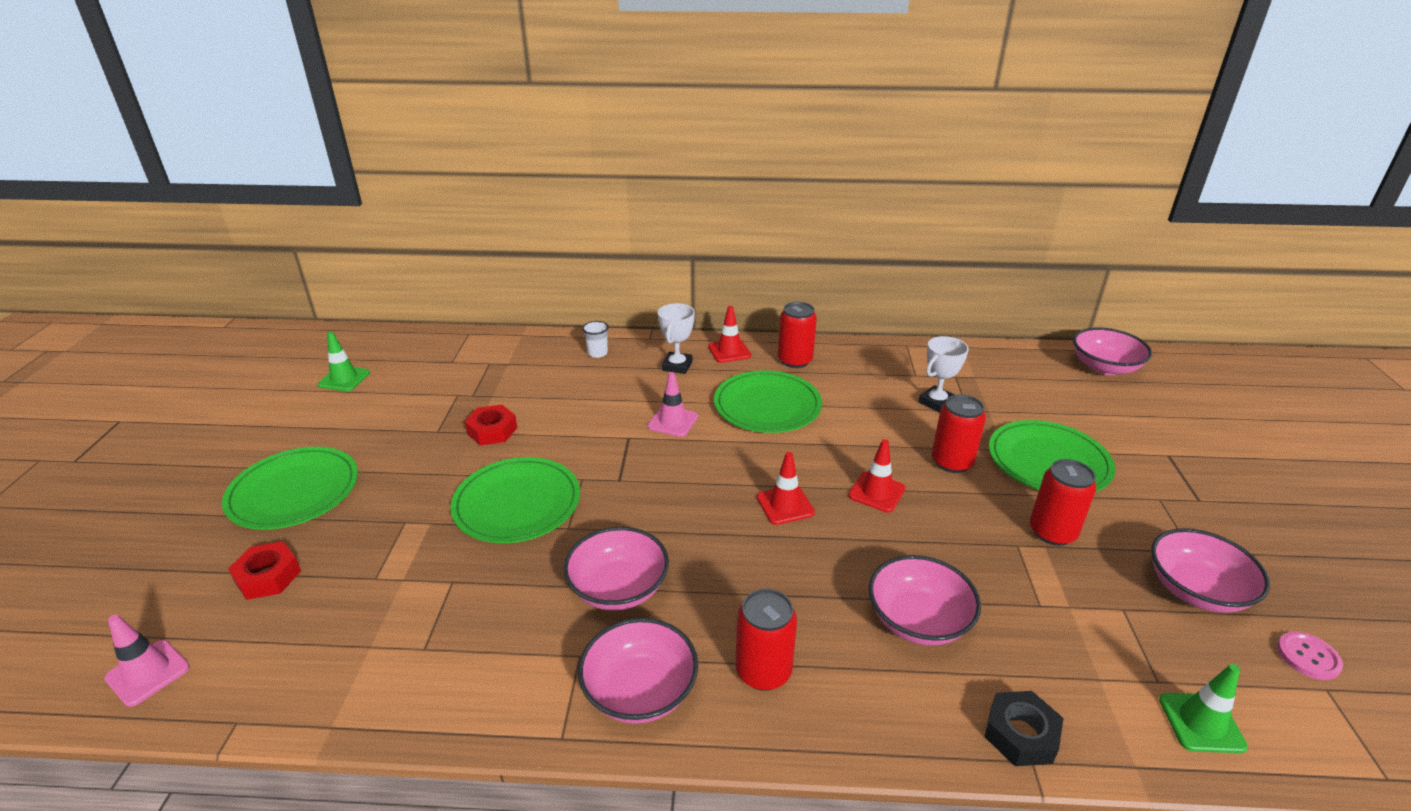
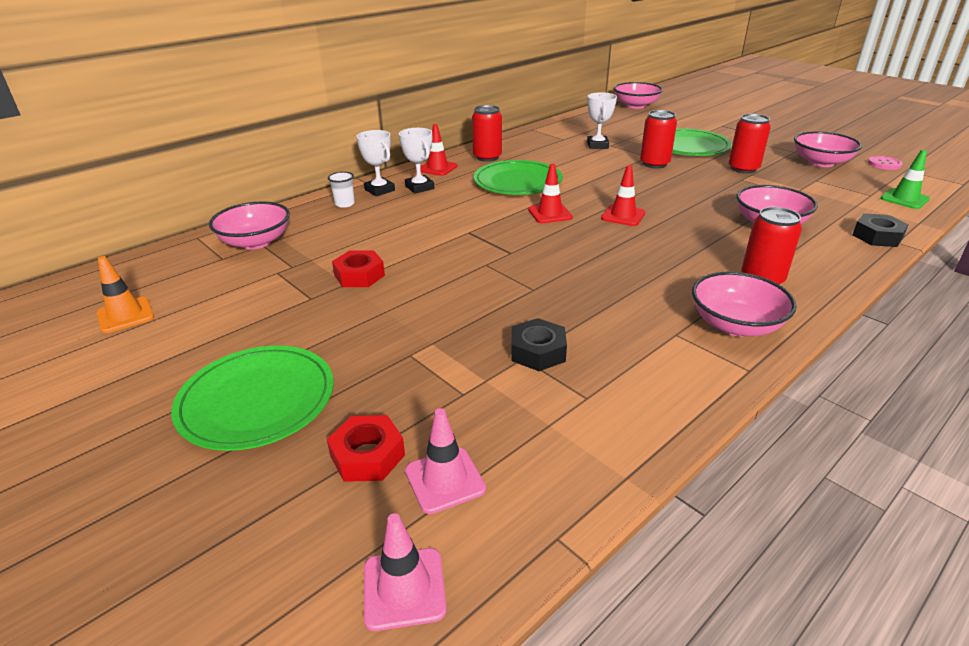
camera: 45 degrees left, 0 degrees up
green traffic cone [318,332,370,391] -> orange traffic cone [97,256,154,333]
green plate [450,457,580,543] -> none
pink bowl [563,527,669,611] -> pink bowl moved to [209,202,290,250]
pink traffic cone [647,372,698,437] -> pink traffic cone moved to [405,408,486,514]
red traffic cone [848,439,906,512] -> red traffic cone moved to [528,164,573,223]
none -> white trophy [356,130,395,196]
none -> black nut [511,318,567,371]

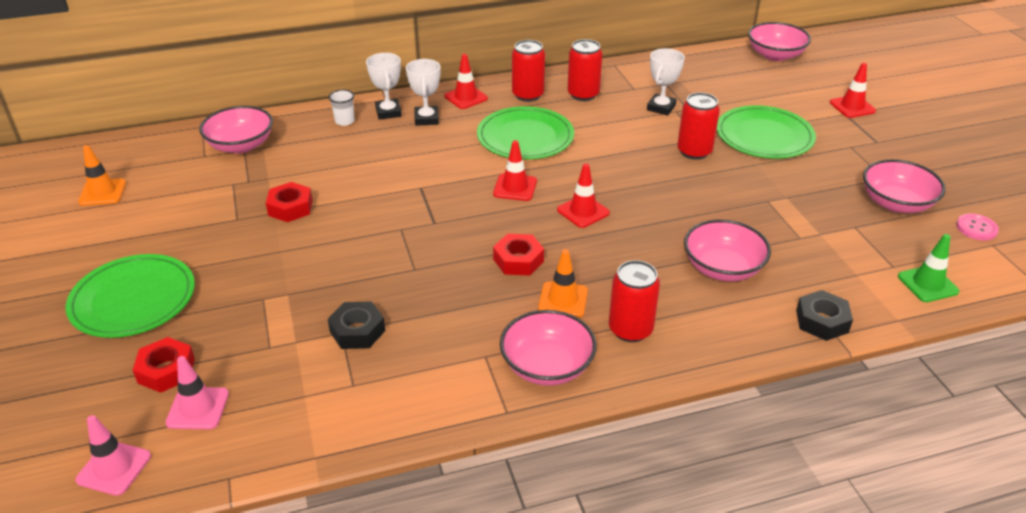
camera: 25 degrees right, 5 degrees up
red can [729,114,771,174] -> red can moved to [568,39,602,101]
none -> red nut [493,234,544,276]
none -> orange traffic cone [538,249,588,318]
none -> red traffic cone [830,63,876,118]

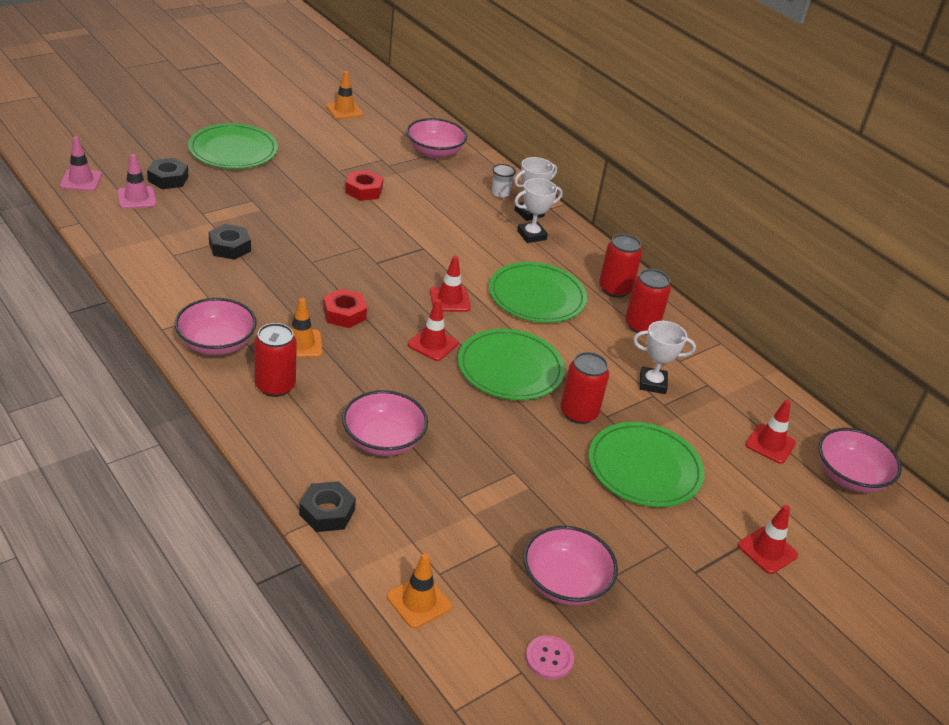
camera: 65 degrees right, 0 degrees up
red nut [133,337,195,393] -> black nut [147,158,189,189]
red traffic cone [444,54,488,109] -> red traffic cone moved to [745,400,796,464]
green traffic cone [898,234,959,302] -> orange traffic cone [387,553,452,628]
none -> green plate [458,329,565,400]

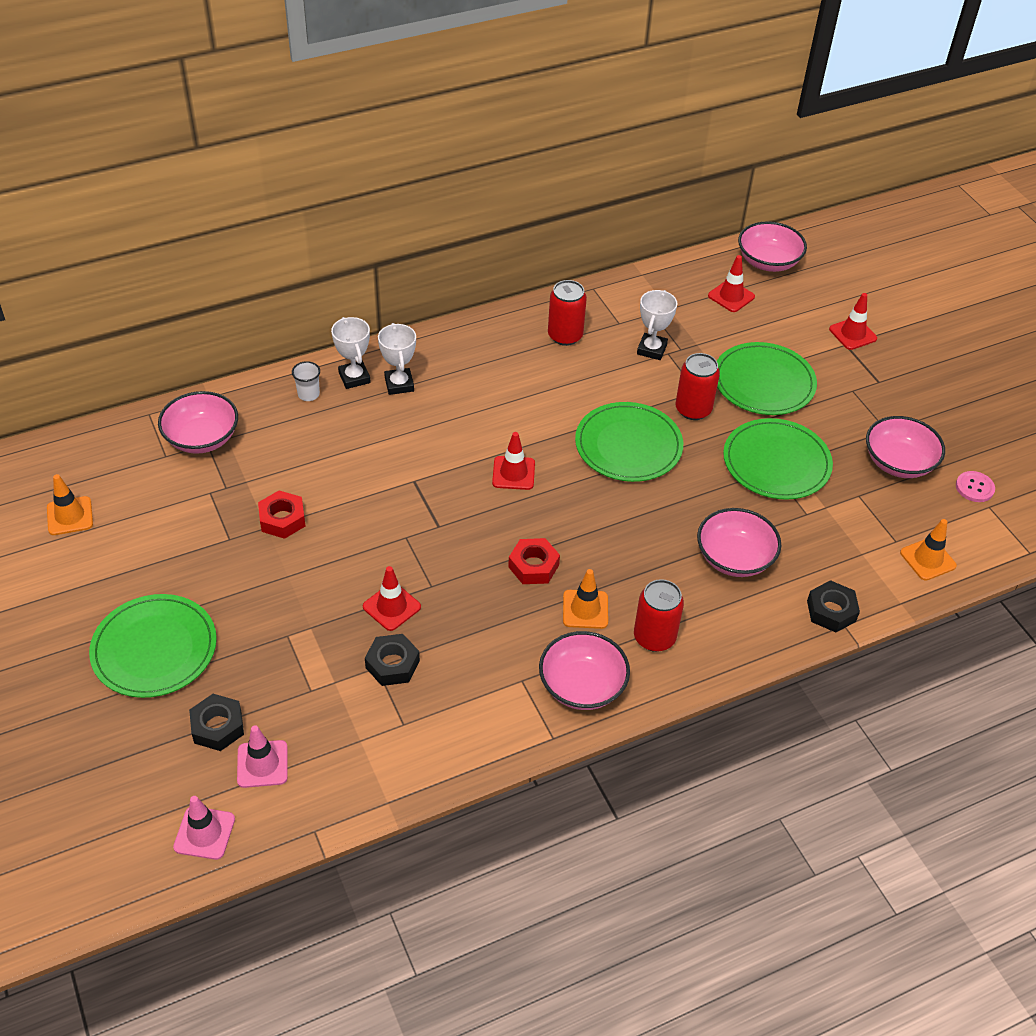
camera: 75 degrees left, 10 degrees up
red traffic cone [408,299,458,361] -> red traffic cone moved to [363,566,421,631]
green plate [489,262,587,323] -> green plate moved to [723,418,833,500]
red can [599,234,642,298] -> none

